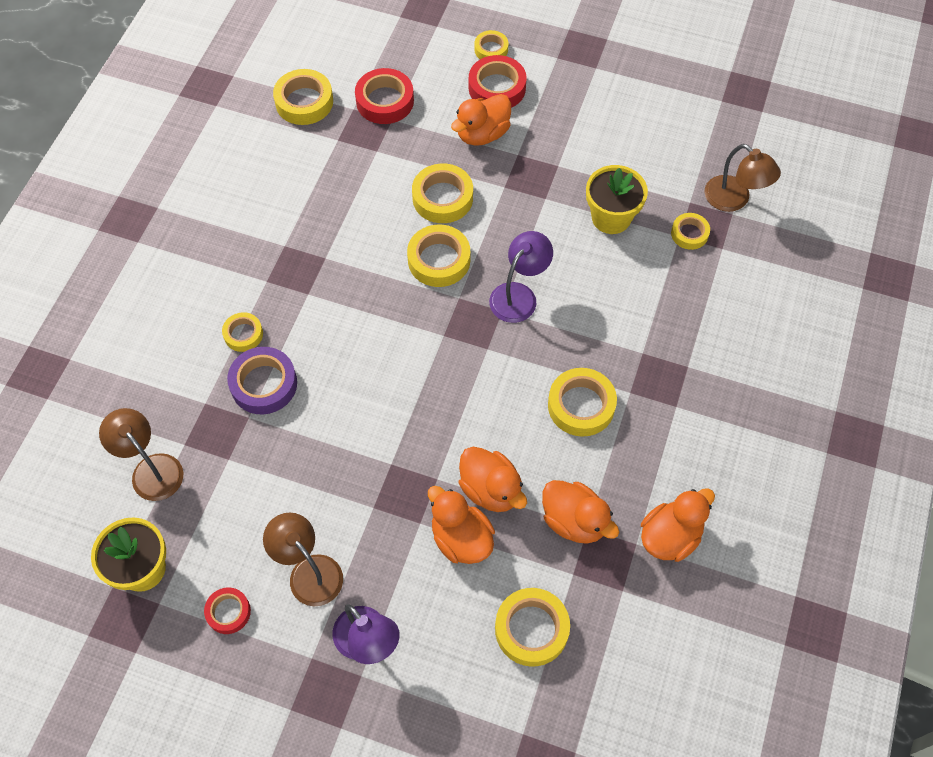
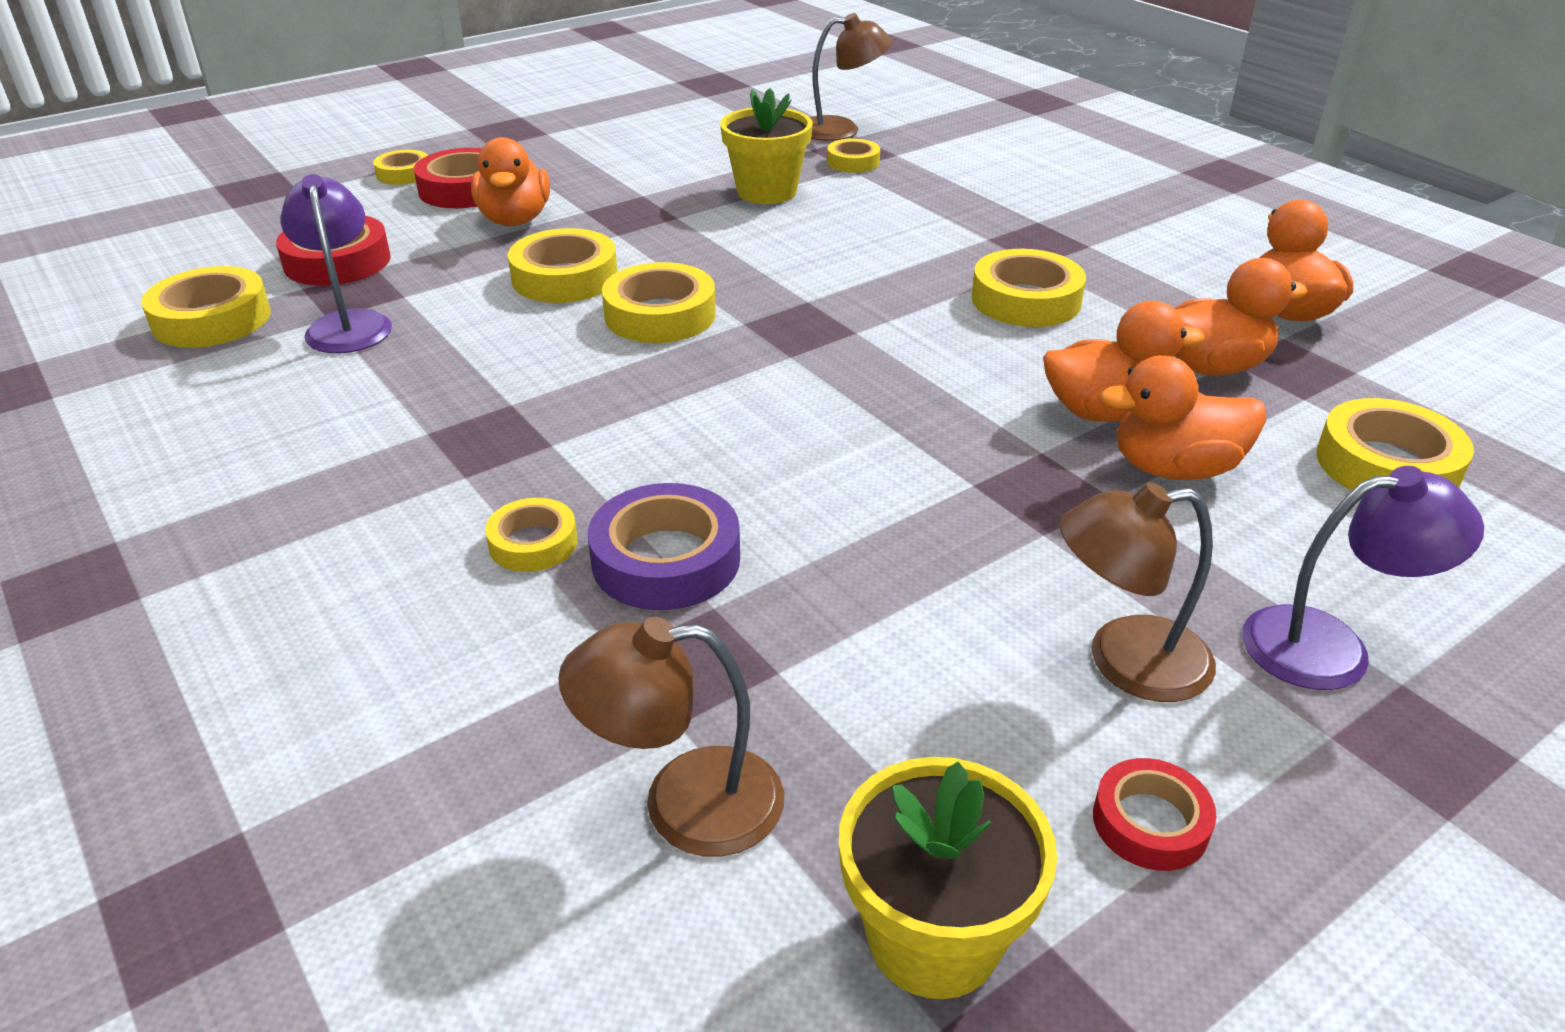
camera: 55 degrees left, 25 degrees down
purple lamp [489,231,553,323] -> purple lamp moved to [281,174,392,354]

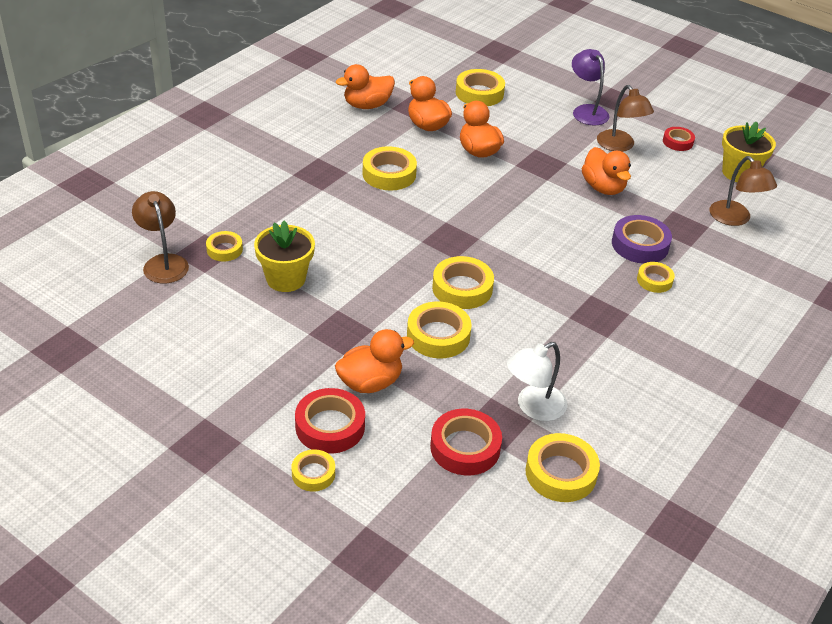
camera: 110 degrees left, 5 degrees up
purple lamp [281,174,392,354] -> white lamp [507,342,567,421]
orange duck [1100,355,1266,480] -> orange duck moved to [582,147,631,195]

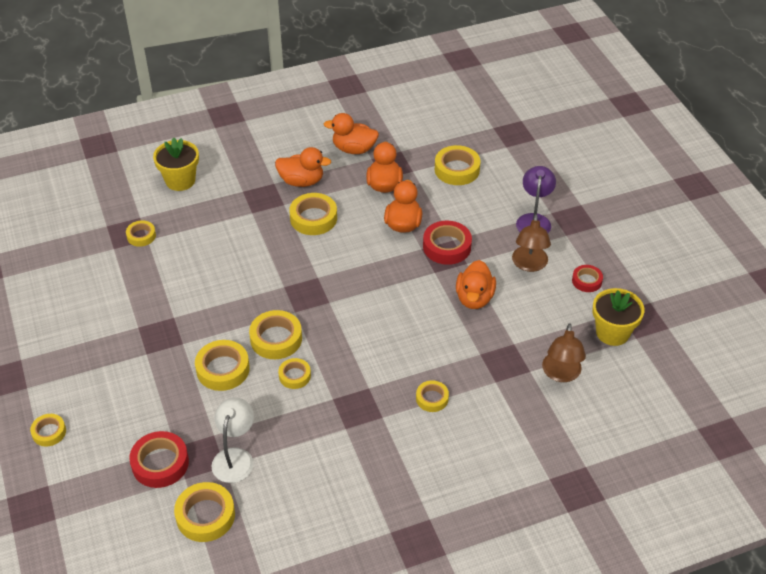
camera: 35 degrees right, 5 degrees up
brown lamp [132,191,189,284] -> none
yellow flower pot [254,220,315,292] -> yellow flower pot moved to [153,137,199,191]
red tape [295,388,365,454] -> red tape moved to [423,221,472,265]
orange duck [335,329,414,393] -> orange duck moved to [275,147,331,187]
white lamp [507,342,567,421] -> white lamp turned 105 degrees clockwise [211,398,254,483]
purple tape [612,215,672,264] -> none
none -> yellow tape [278,358,311,389]

